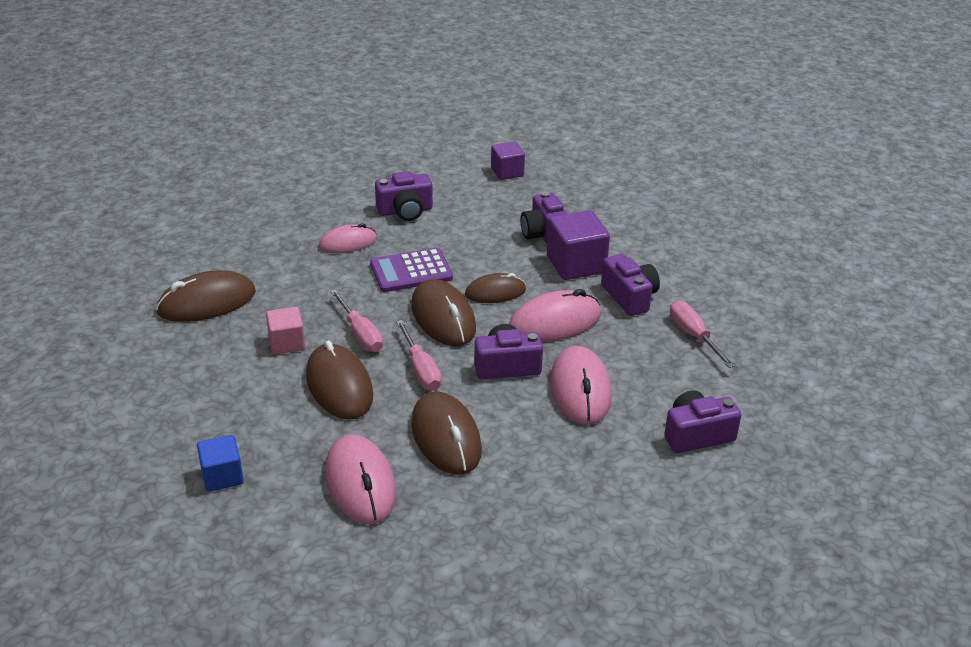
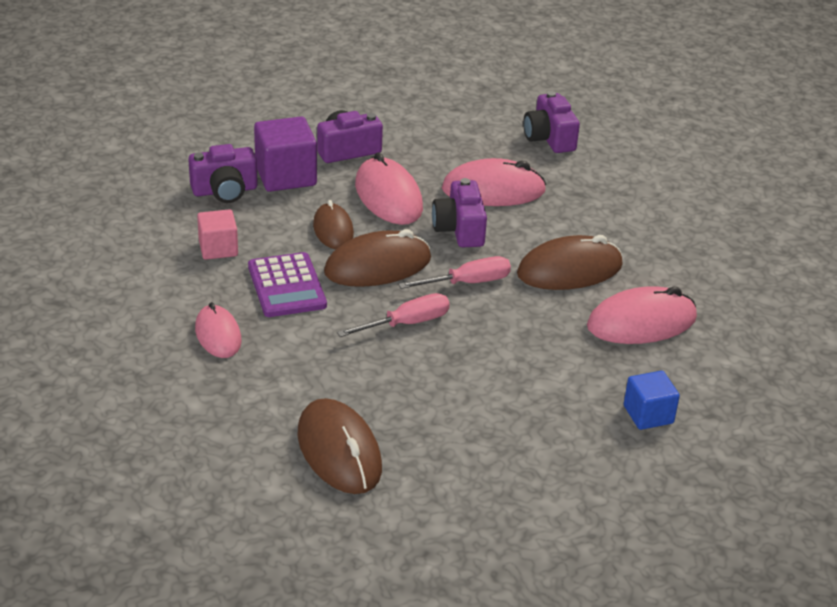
camera: 90 degrees left, 0 degrees up
pink cube [266,307,305,355] -> pink cube moved to [197,209,238,260]
brown mouse [306,340,373,420] -> none
purple camera [375,171,433,221] -> none
purple cube [491,141,525,180] -> none
pink screwdriver [670,301,735,368] -> none

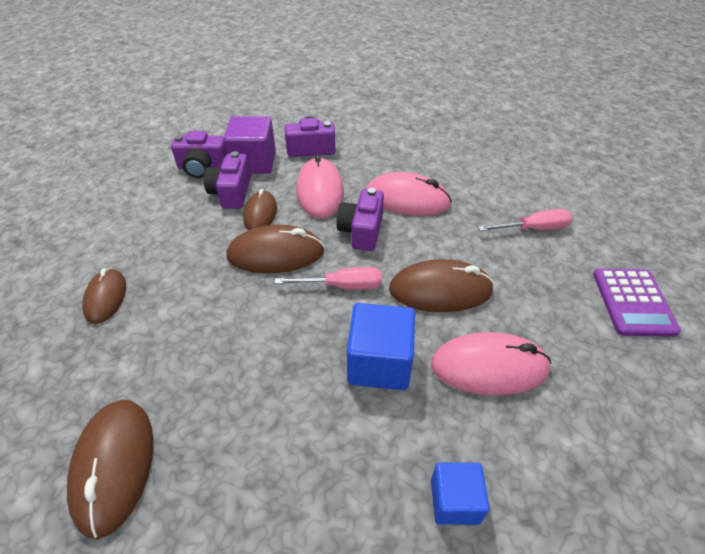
camera: 20 degrees right, 10 degrees up
pink mouse [195,302,242,358] -> brown mouse [82,268,126,324]
pink cube [197,209,238,260] -> none
purple calculator [248,252,327,317] -> purple calculator moved to [593,269,681,337]
pink screwdriver [337,293,450,337] -> pink screwdriver moved to [478,209,573,231]
purple camera [523,91,580,153] -> purple camera moved to [204,151,251,209]
none -> blue cube [347,303,415,390]

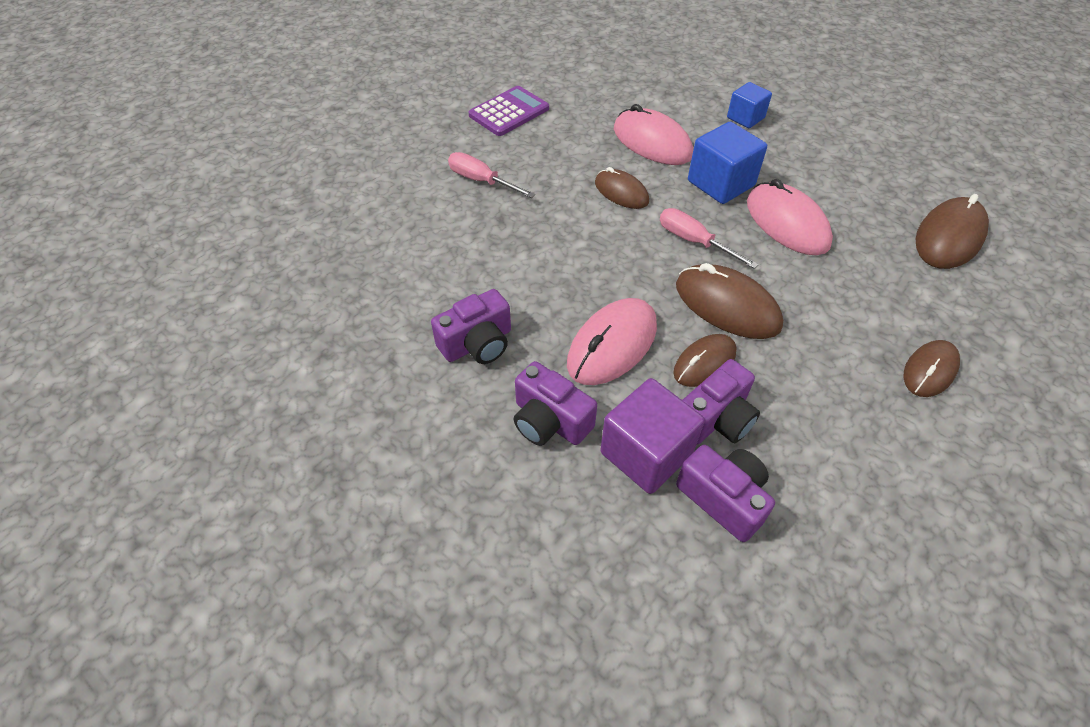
camera: 135 degrees left, 5 degrees up
purple camera [336,188,384,251] -> purple camera moved to [431,289,511,364]
pink mouse [366,172,452,216] -> pink mouse moved to [747,179,833,255]
brown mouse [389,259,494,312] -> brown mouse [595,167,649,209], size x0.64

